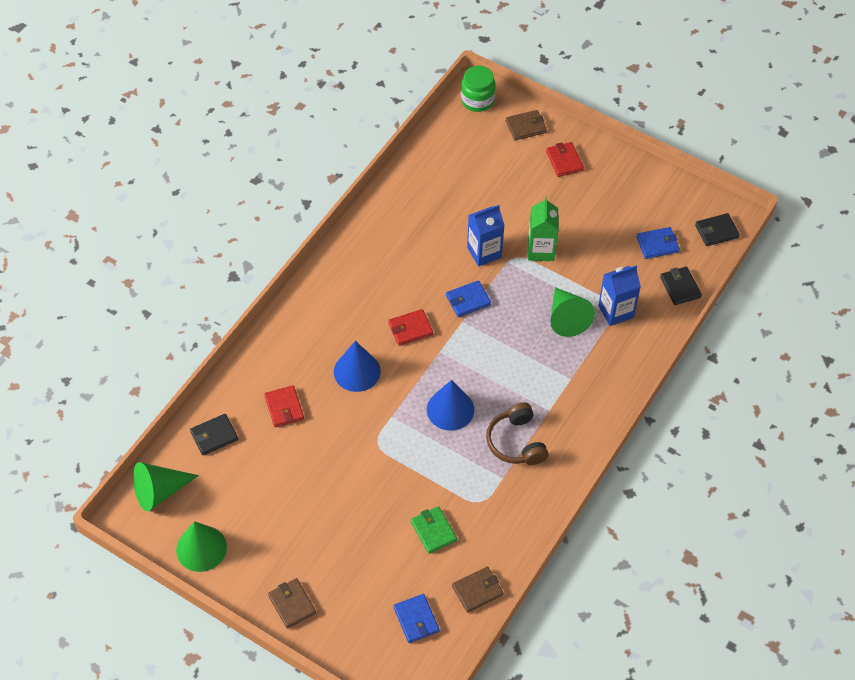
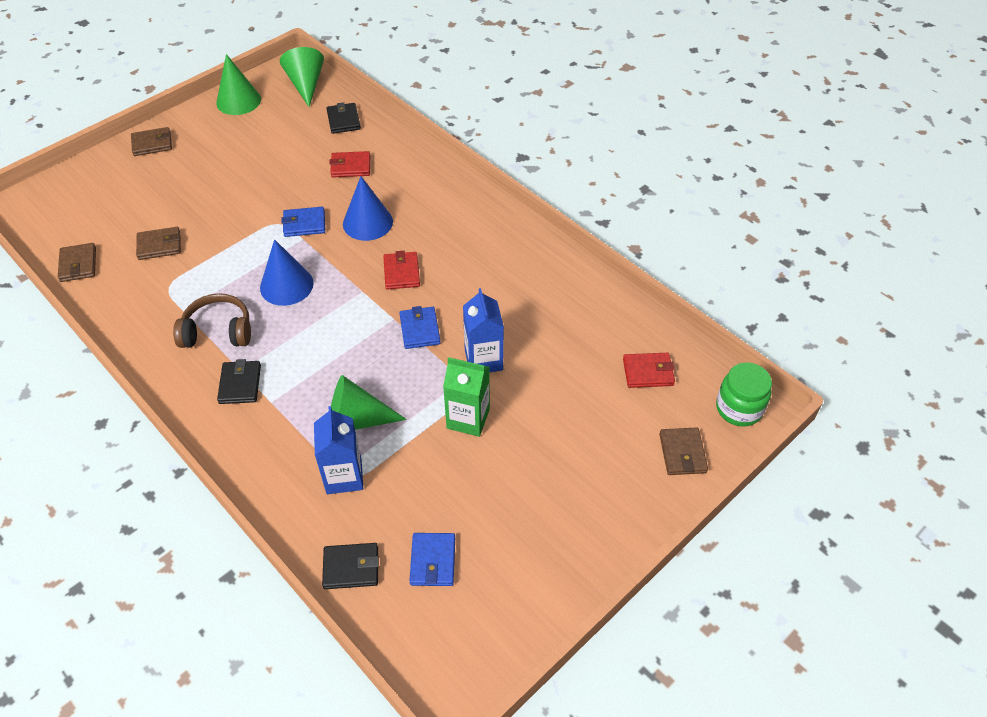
camera: 105 degrees right, 5 degrees down
blue wallet [394,594,439,643] -> blue wallet moved to [282,207,325,237]
green wallet [411,506,457,554] -> brown wallet [136,227,181,260]
red wallet [546,142,584,177] -> red wallet moved to [623,353,675,388]
black wallet [695,213,740,246] -> black wallet moved to [217,359,261,404]

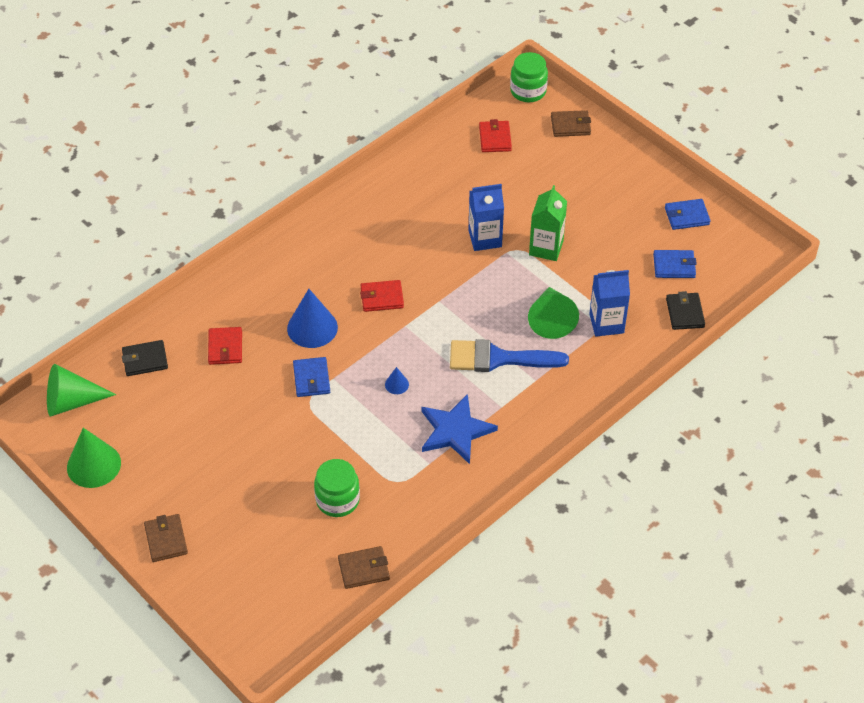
camera: 90 degrees left, 0 degrees up
brown wallet [136,227,181,260] -> green jar [314,459,360,517]
brown headphones [173,293,251,348] -> blue star [421,394,498,464]
black wallet [217,359,261,404] -> none
blue cone [260,239,314,306] -> blue cone [385,367,409,394], size x0.46
blue wallet [400,306,441,349] -> blue wallet moved to [665,199,711,230]
none -> blue brush [450,339,569,372]

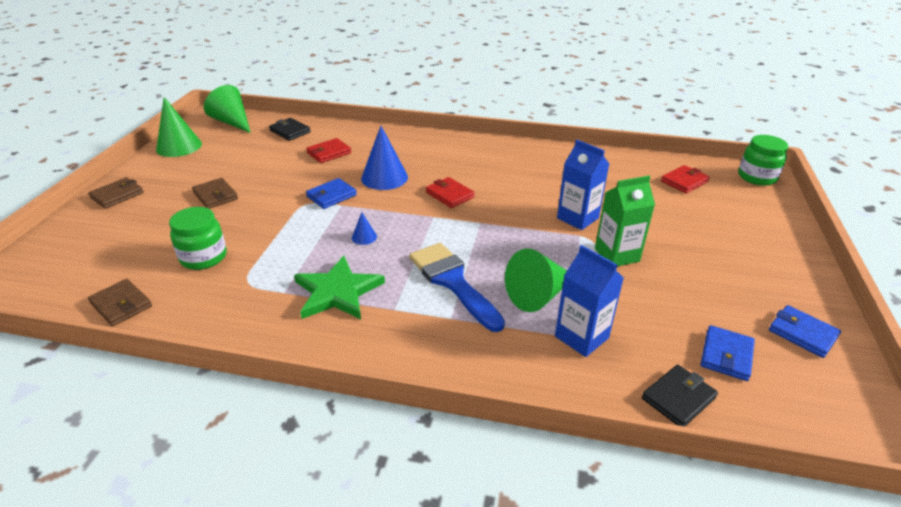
camera: 55 degrees right, 15 degrees down
blue star [421,394,498,464] -> green star [294,256,385,319]
brown wallet [551,110,591,137] -> brown wallet moved to [192,178,238,209]
blue wallet [653,250,697,278] -> blue wallet turned 60 degrees clockwise [701,325,755,381]

